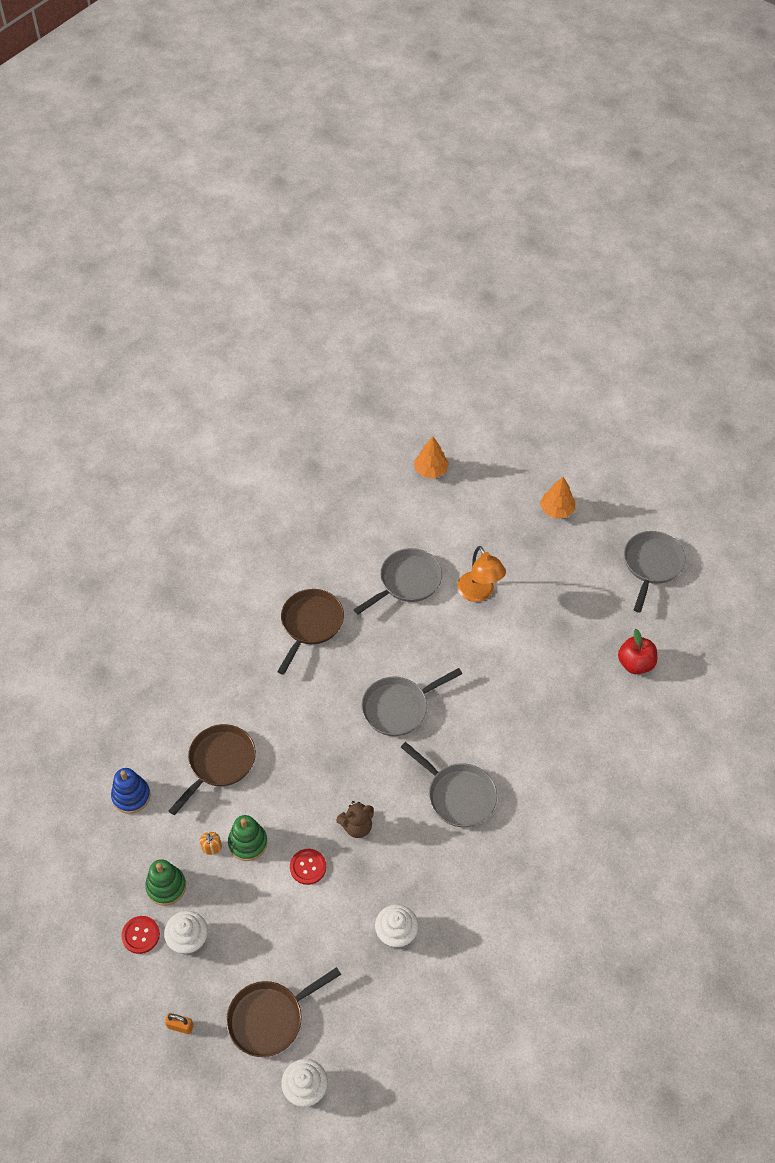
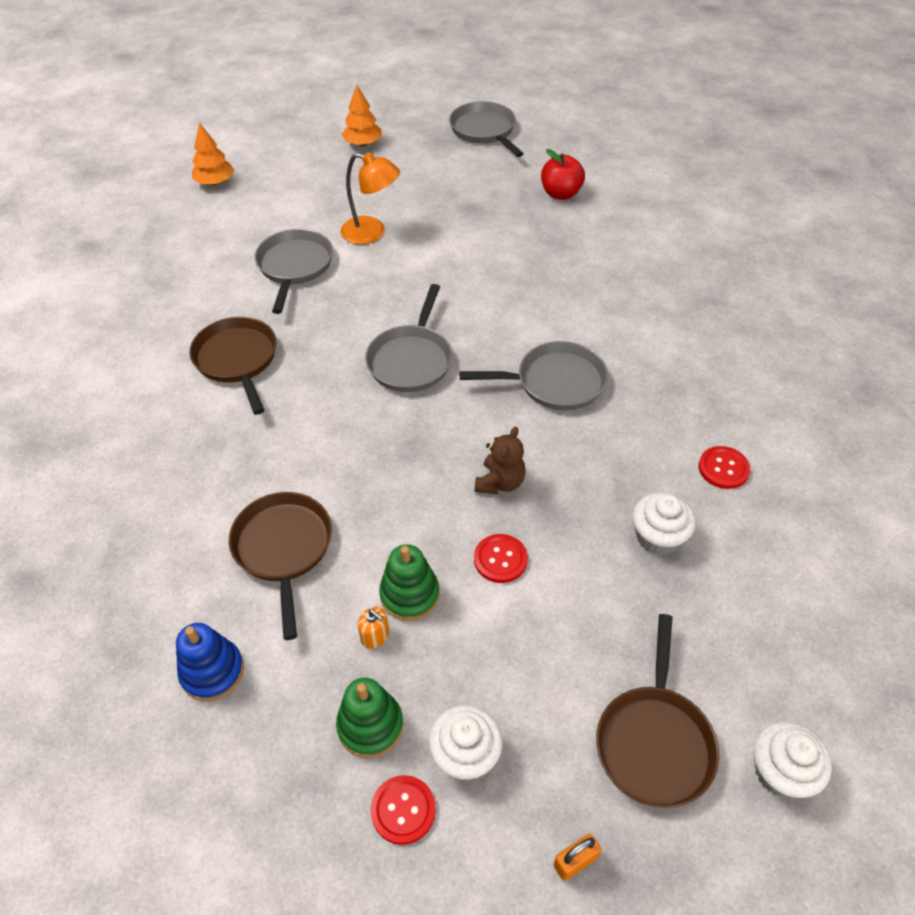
camera: 45 degrees left, 5 degrees down
none -> red button [699,446,750,489]

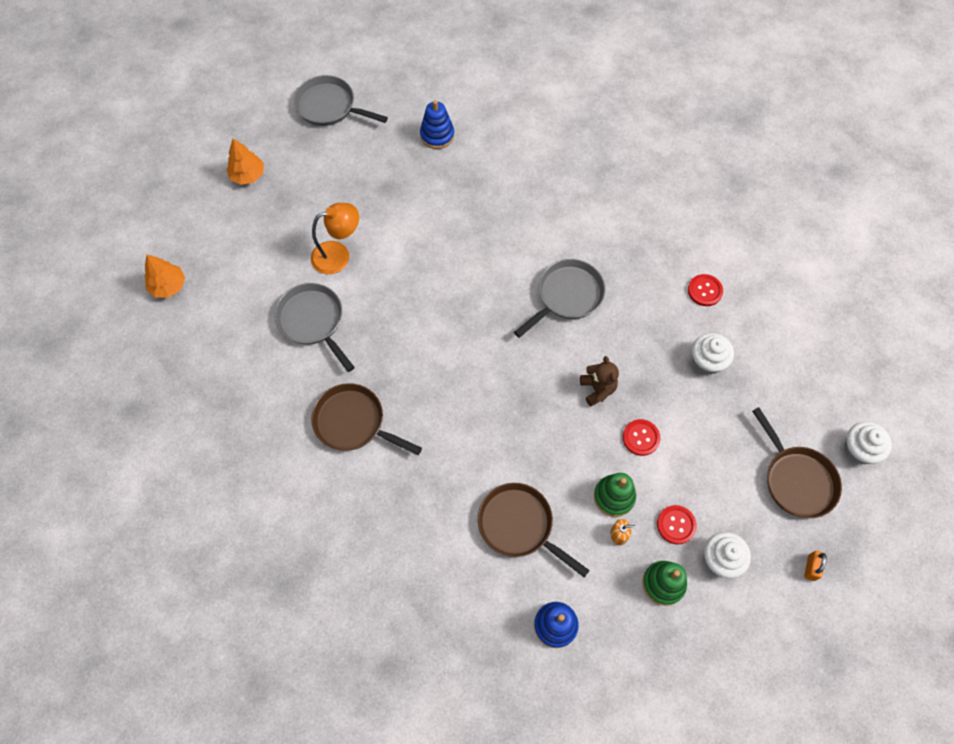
camera: 40 degrees left, 15 degrees up
grey pan [365,284,452,392] -> none
red button [371,775,436,845] -> red button moved to [657,505,697,545]
red apple [541,149,585,200] -> blue stacking toy [420,100,454,149]

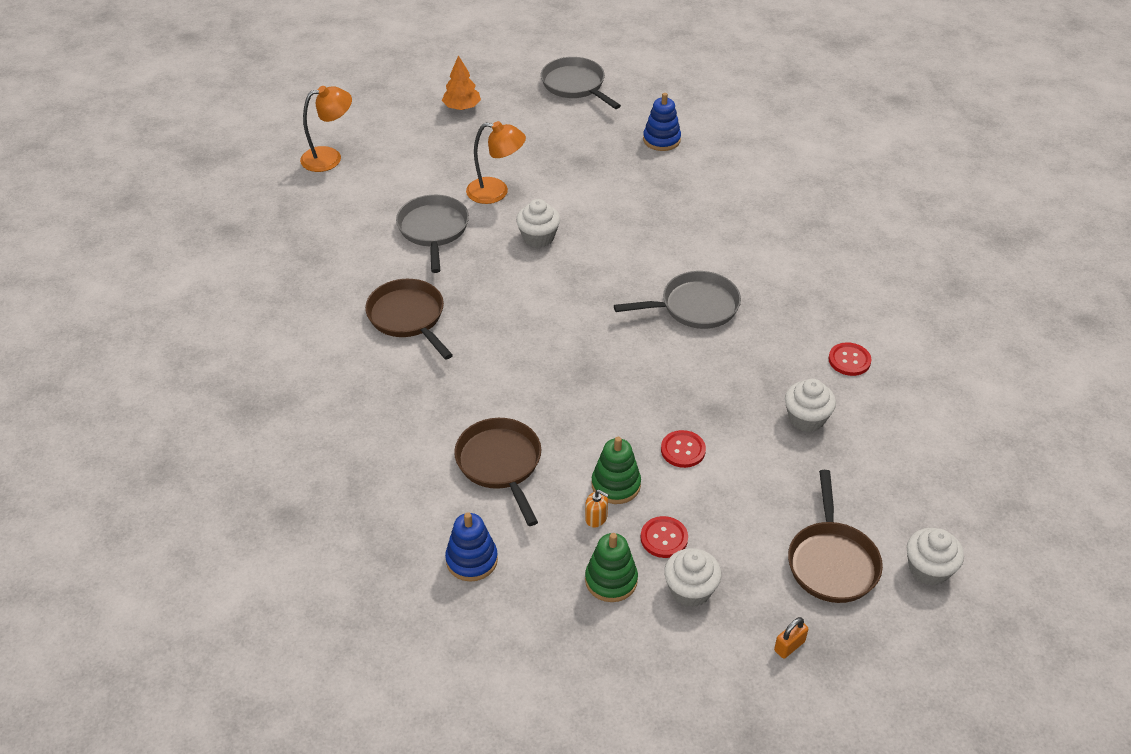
camera: 30 degrees right, 20 degrees down
orange tree [145,254,185,298] -> orange lamp [300,86,352,172]
brown teddy bear [580,356,619,406] -> none
none -> white cupcake [516,199,560,247]

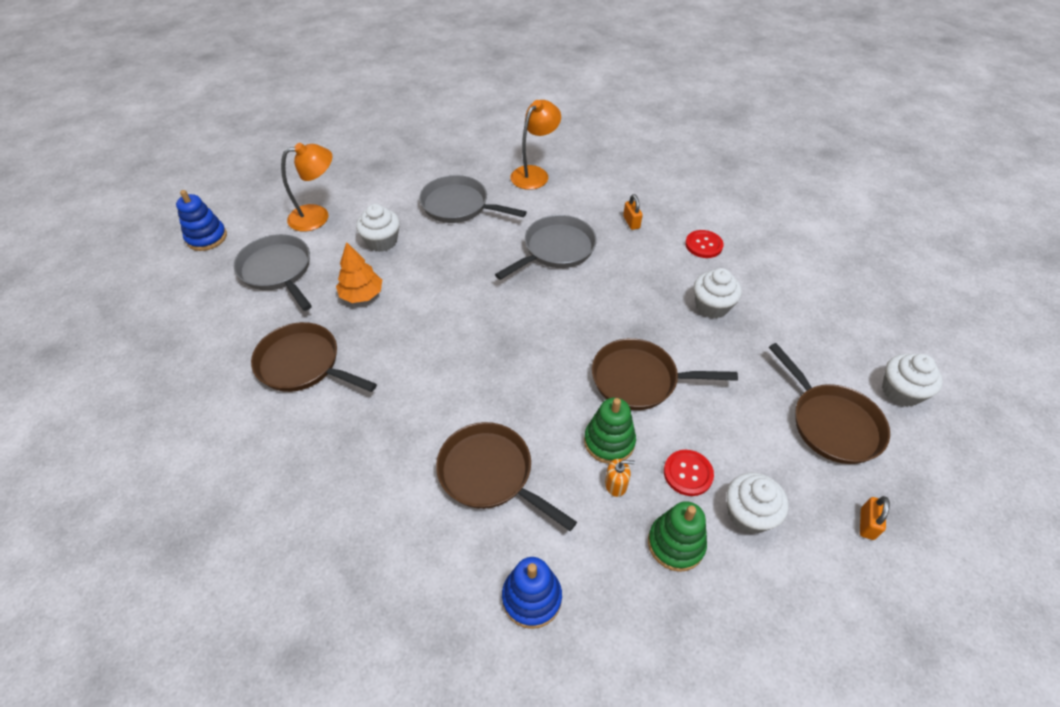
camera: 30 degrees left, 5 degrees up
orange lamp [300,86,352,172] -> orange lamp moved to [510,100,561,190]
orange tree [442,55,481,110] -> orange tree moved to [336,242,382,303]
grey pan [541,57,621,109] -> grey pan moved to [419,175,527,223]
blue stacking toy [643,93,681,151] -> blue stacking toy moved to [176,190,227,251]
red button [661,430,706,468] -> brown pan [592,338,738,410]
none -> orange padlock [623,194,643,230]

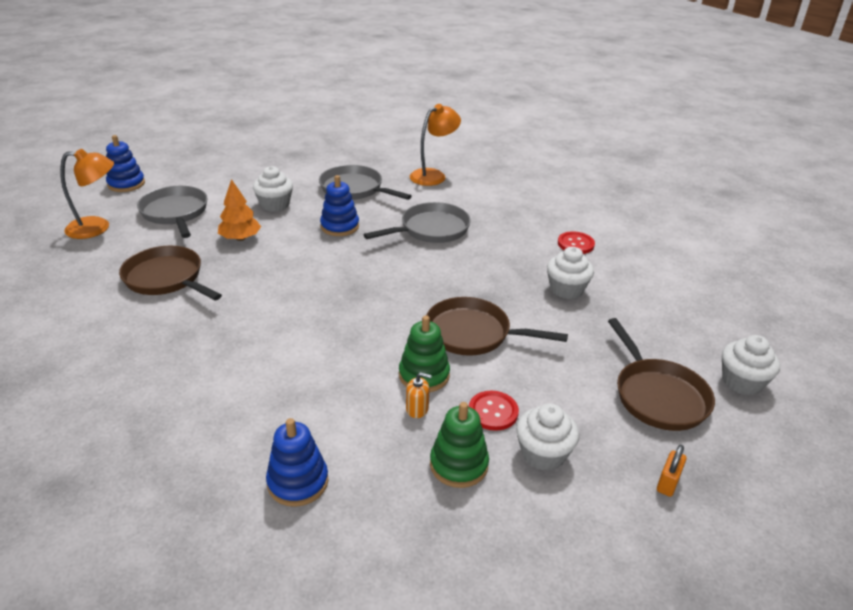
camera: 10 degrees right, 15 degrees down
orange lamp [281,143,333,232] -> orange lamp moved to [60,149,114,239]
brown pan [436,422,577,531] -> none
orange padlock [623,194,643,230] -> none
none -> blue stacking toy [320,175,359,236]

